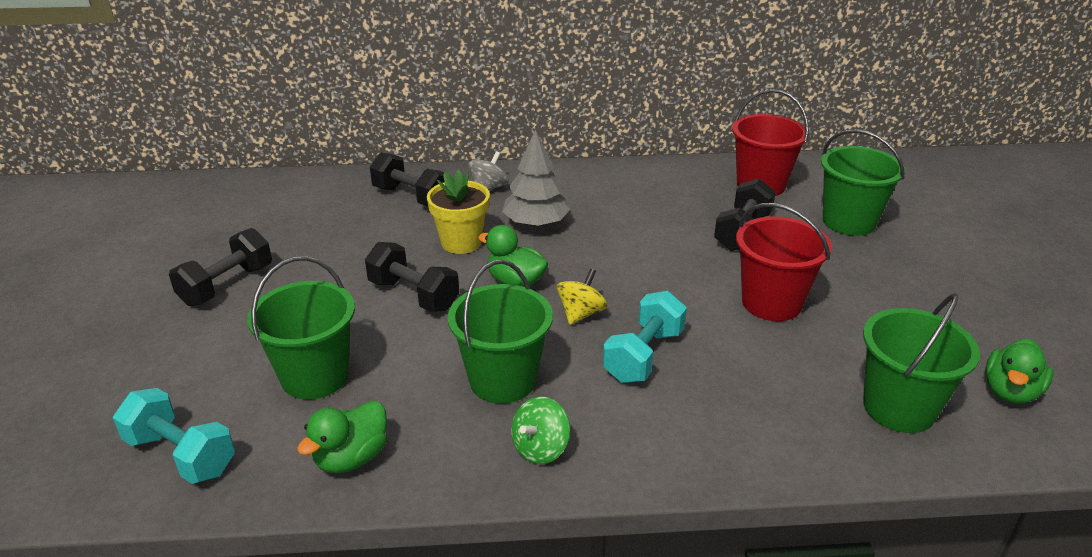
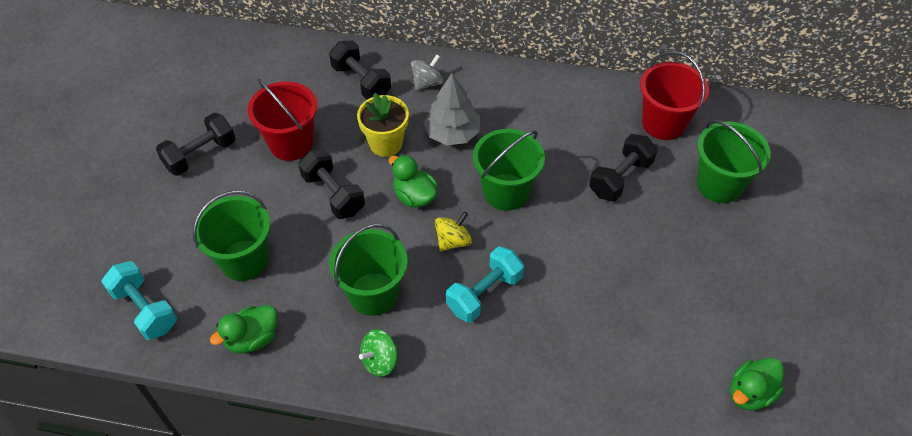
camera: 15 degrees right, 20 degrees up
red bucket [736,203,832,321] -> red bucket moved to [248,79,317,161]
green bucket [863,293,980,433] -> green bucket moved to [473,129,545,211]

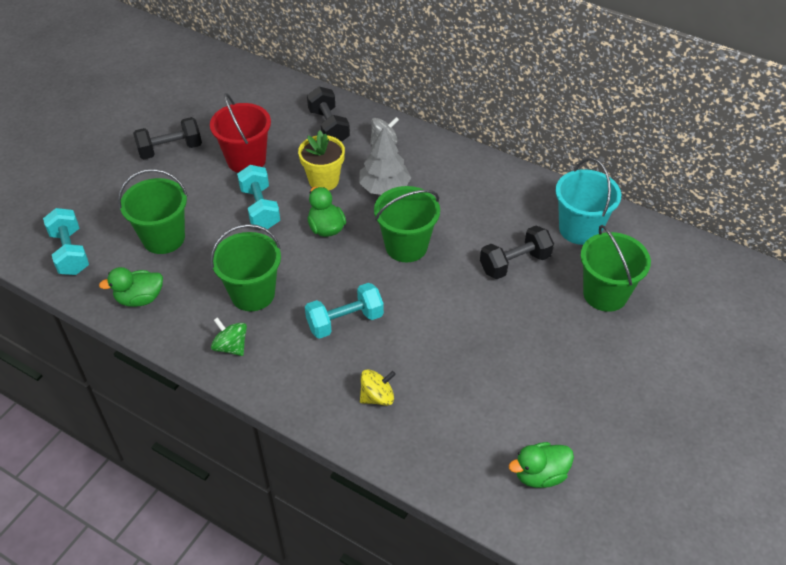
camera: 20 degrees right, 5 degrees down
black dumbbell [298,149,365,219] -> turquoise dumbbell [237,165,280,229]
green spinning top [359,329,397,377] -> green spinning top turned 60 degrees clockwise [211,317,247,356]
yellow spinning top [435,212,472,251] -> yellow spinning top moved to [360,369,396,406]
red bucket [640,51,709,140] -> turquoise bucket [555,158,621,245]

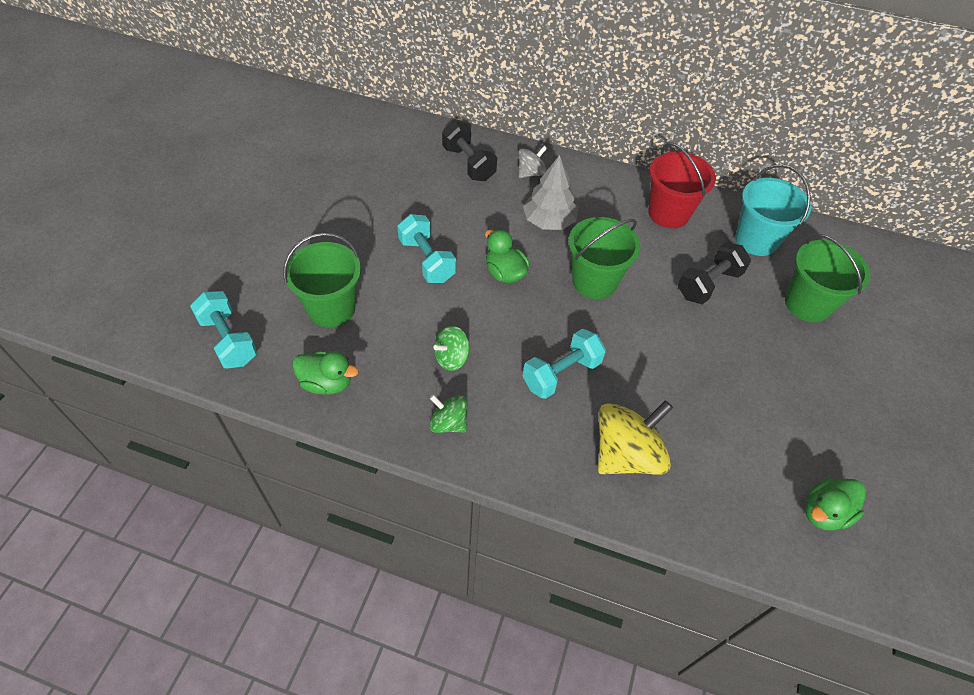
camera: 15 degrees left, 5 degrees up
green duck [99,267,163,307] -> green duck turned 135 degrees counterclockwise [292,351,358,395]
black dumbbell [133,117,202,159] -> none
red bucket [210,93,271,173] -> red bucket moved to [648,142,716,228]
green bucket [210,224,281,311] -> green spinning top [433,326,470,371]
yellow flower pot [298,130,345,190] -> none
yellow spinning top [360,369,396,406] -> yellow spinning top [598,400,673,475], size x1.84

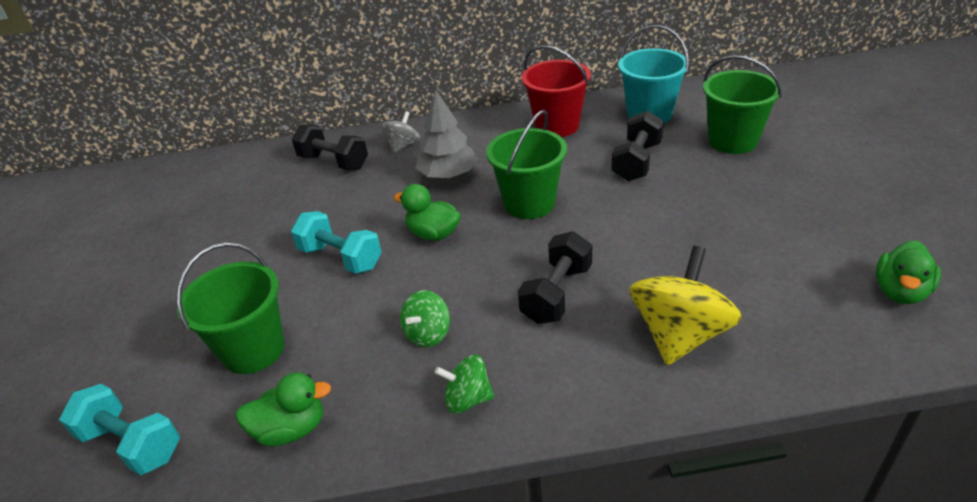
camera: 20 degrees left, 15 degrees down
turquoise dumbbell [522,328,606,399] -> black dumbbell [518,231,592,324]

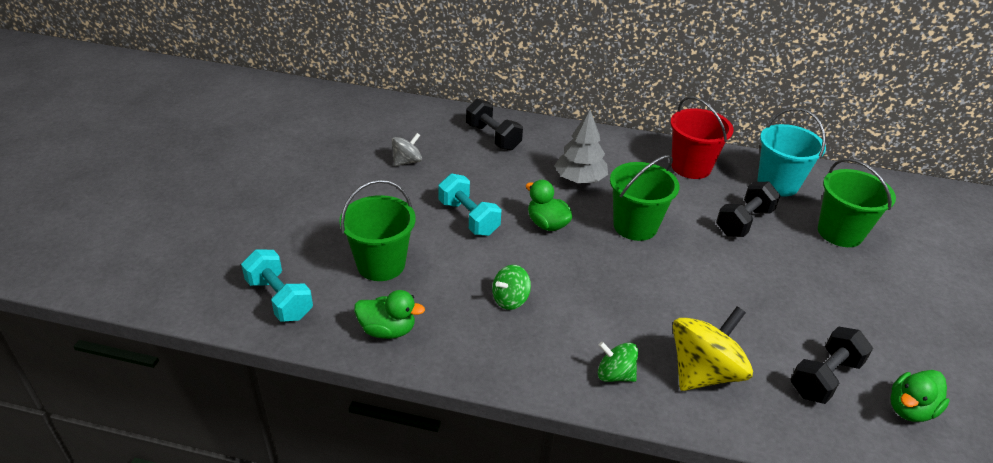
camera: 15 degrees right, 0 degrees up
grey spinning top [382,111,420,153] -> grey spinning top moved to [392,133,422,166]
green spinning top [435,354,494,414] -> green spinning top moved to [598,342,638,382]
black dumbbell [518,231,592,324] -> black dumbbell moved to [790,326,873,404]

